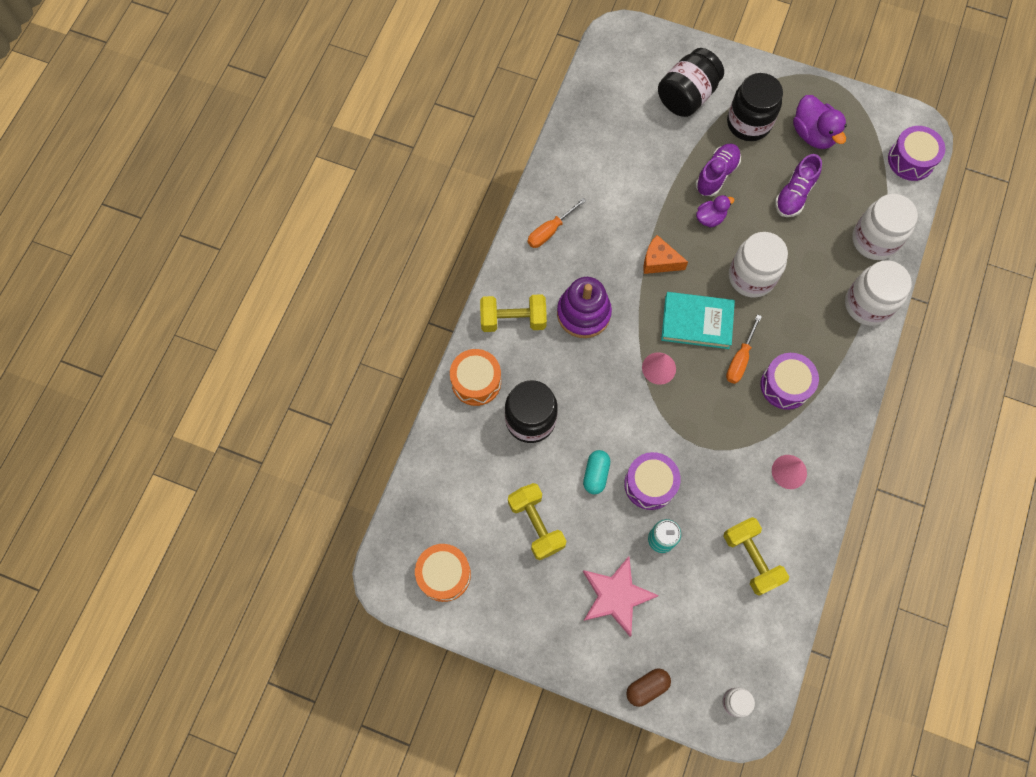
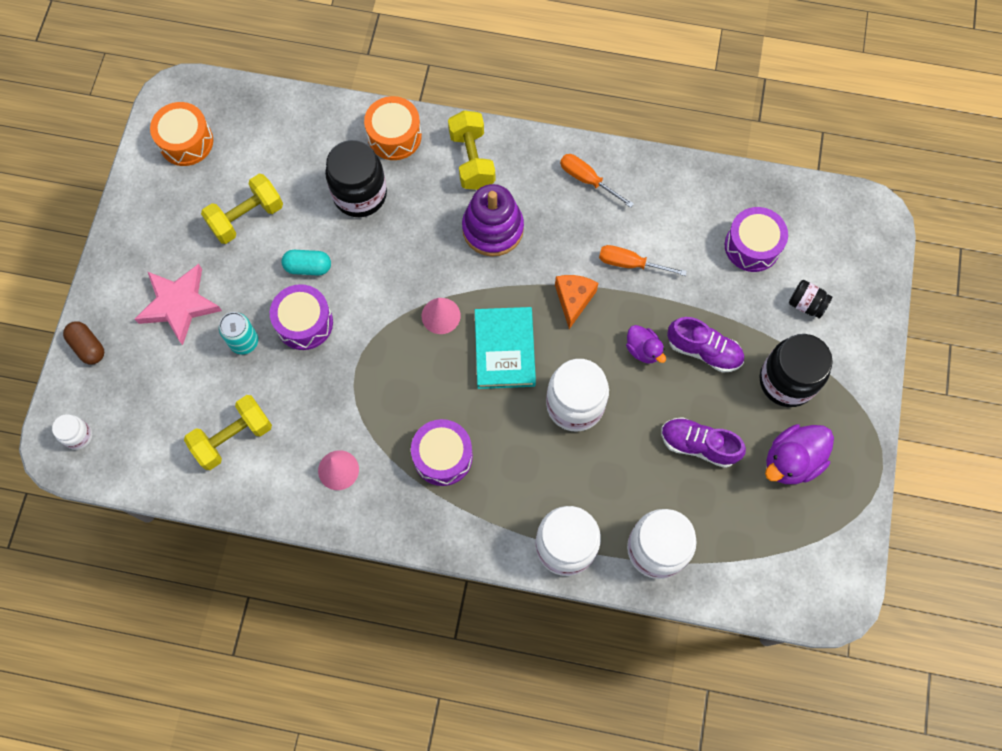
camera: 80 degrees right, 0 degrees up
black jar [658,48,724,117] -> black jar [789,280,832,318], size x0.50
orange screwdriver [726,314,762,384] -> orange screwdriver moved to [599,245,687,276]
purple drum [888,126,945,181] -> purple drum moved to [725,207,788,272]

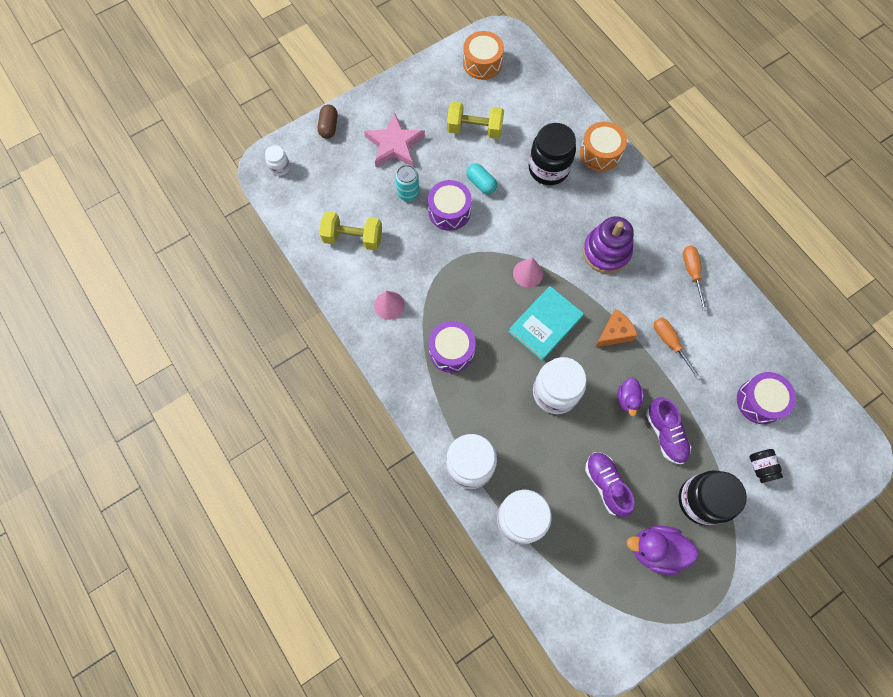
camera: 45 degrees right, 0 degrees up
yellow dumbbell [448,110,495,190] -> none

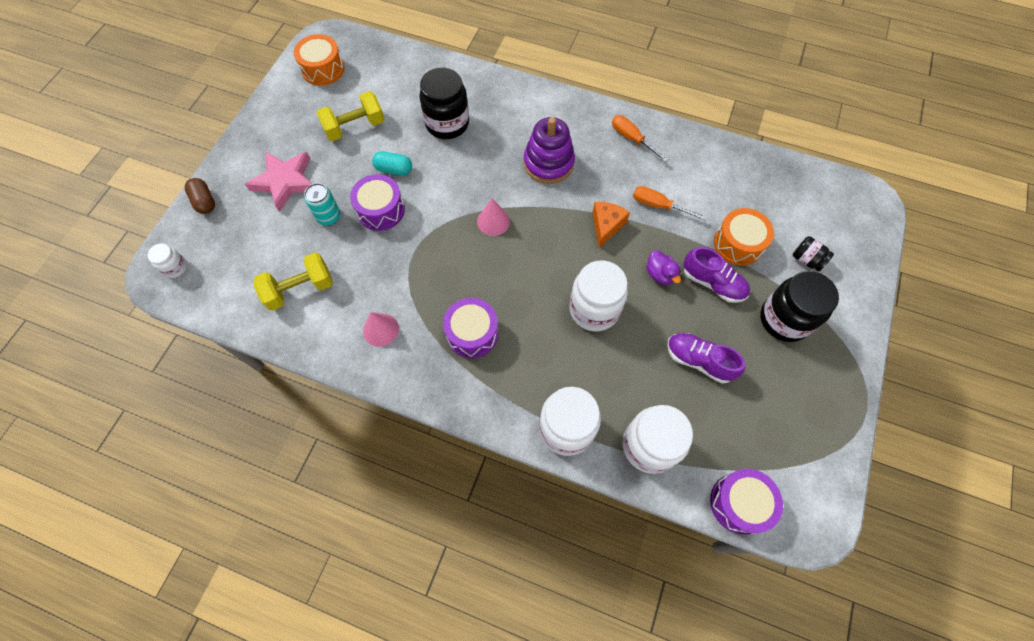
camera: 35 degrees left, 5 degrees down
turquoise book [509,286,584,361] -> none
orange drum [580,122,627,171] -> orange drum moved to [714,208,774,266]
purple duck [626,526,699,575] -> none
purple drum [737,372,796,424] -> purple drum moved to [710,469,783,535]

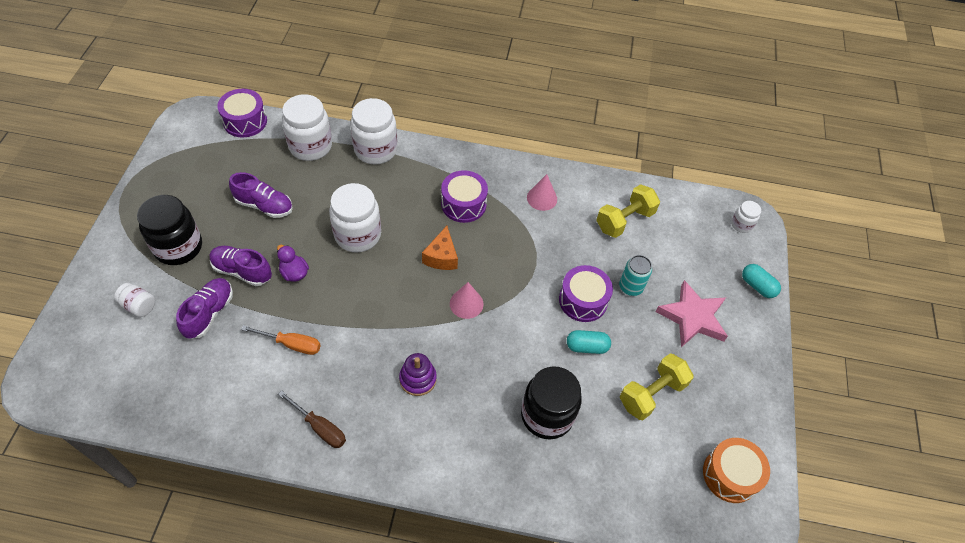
camera: 165 degrees right, 10 degrees down
brown capsule [185,178,215,214] -> turquoise capsule [742,264,781,298]
purple stacking toy [524,117,575,184] -> purple stacking toy [399,353,437,396], size x0.63
orange cheese [592,202,630,248] -> orange cheese moved to [422,226,458,270]
orange screwdriver [612,115,668,162] -> brown screwdriver [278,390,346,448]
orange drum [714,208,774,266] -> purple shoe [176,278,233,339]
black jar [793,236,834,271] -> white jar [114,283,155,317]

